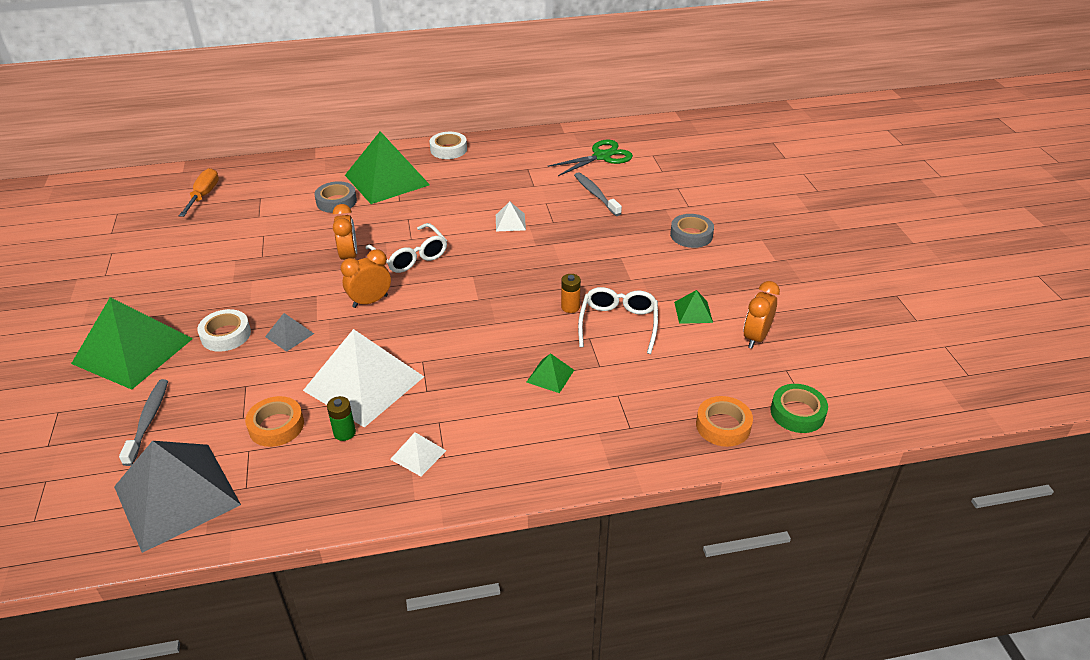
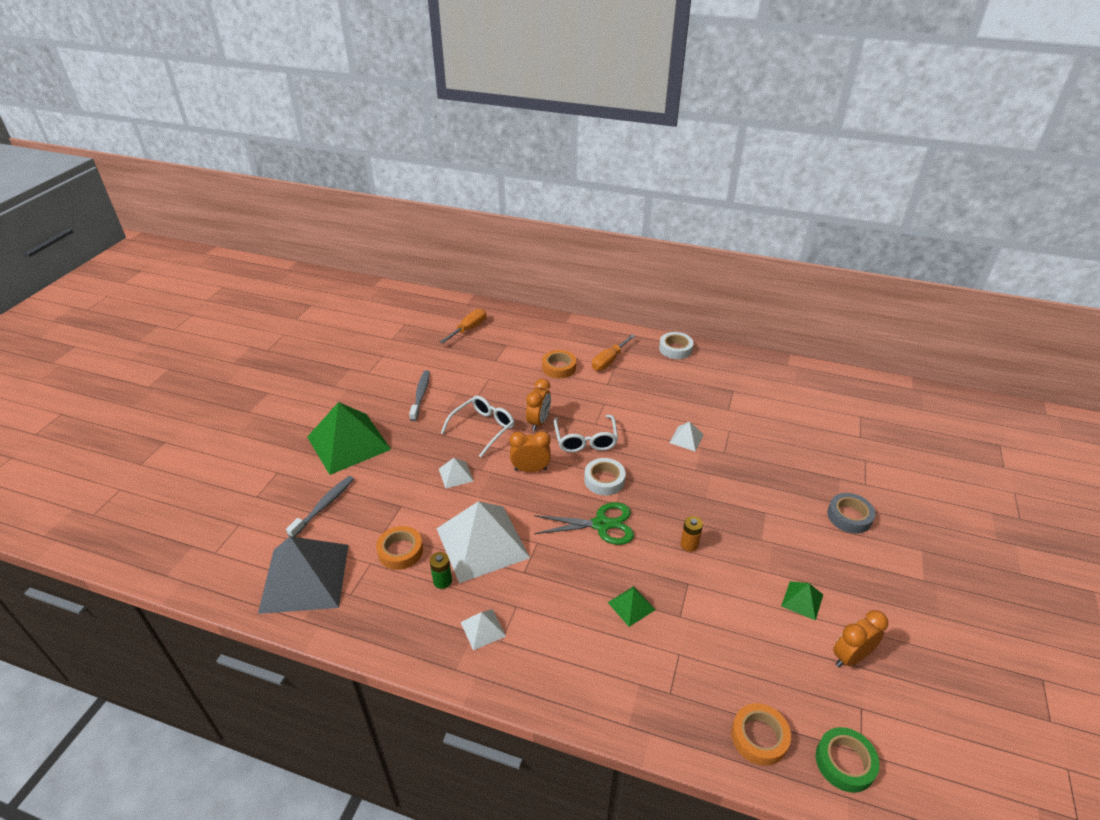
camera: 30 degrees right, 0 degrees up
white tape [197,309,251,352] -> white tape moved to [584,458,626,495]
grey pyramid [265,313,314,352] -> white pyramid [439,458,473,489]
grey tape [315,181,357,213] -> orange tape [542,350,576,378]
green pyramid [345,131,430,204] -> orange screwdriver [592,334,635,371]
green scissors [548,139,633,176] -> green scissors moved to [534,502,634,545]
grey toothbrush [574,172,622,216] -> grey toothbrush moved to [409,370,430,421]
white glasses [578,287,658,354] -> white glasses moved to [441,396,514,457]

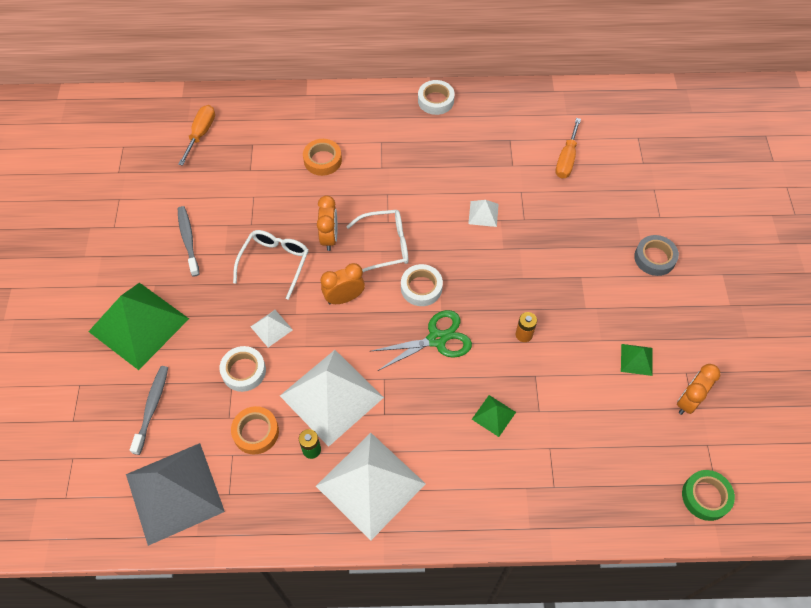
camera: 20 degrees left, 20 degrees up
white pyramid [461,609,506,650] -> white pyramid [316,433,426,541], size x2.32
white glasses [554,415,618,452] -> white glasses turned 75 degrees counterclockwise [346,210,408,272]
orange screwdriver [592,334,635,371] -> orange screwdriver moved to [556,118,581,179]
orange tape [731,703,791,766] -> none
none -> white tape [220,346,266,392]

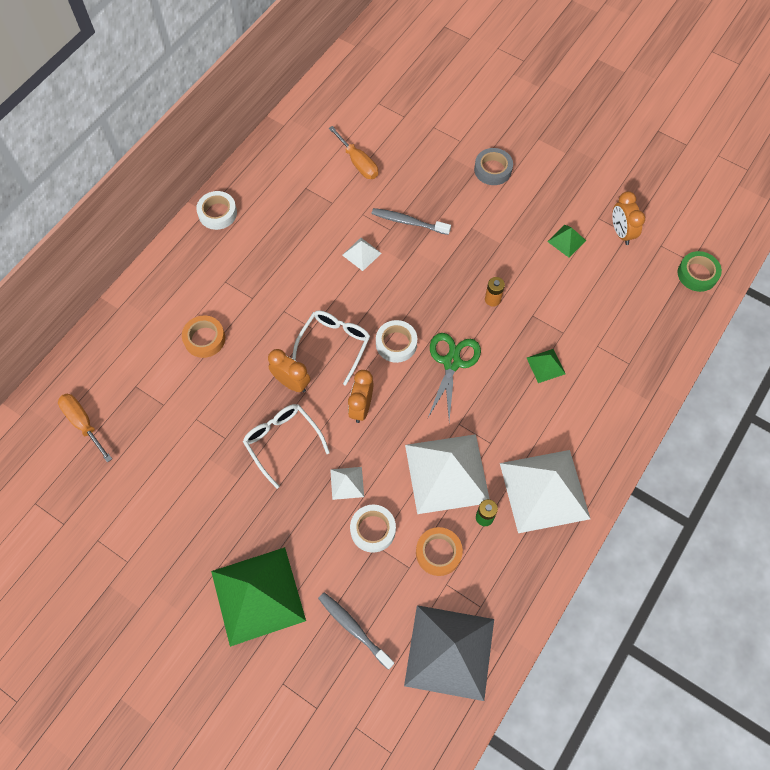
camera: 55 degrees left, 5 degrees up
grey toothbrush [178,206,199,277] -> grey toothbrush moved to [372,208,451,235]

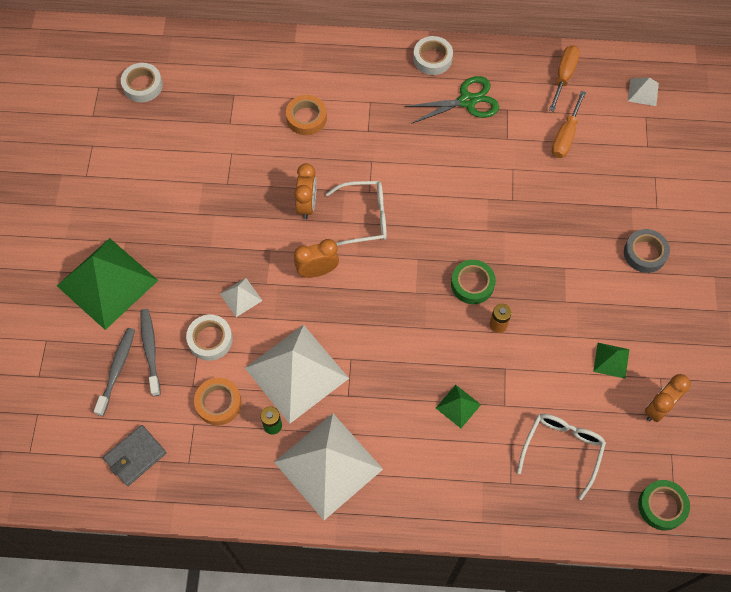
camera: 60 degrees right, 0 degrees up
orange screwdriver [58,394,112,462] -> orange screwdriver moved to [549,46,580,112]
white glasses [243,404,330,489] -> white glasses moved to [517,414,606,500]
white pyramid [342,238,381,271] -> white pyramid moved to [628,78,659,106]
grey toothbrush [372,208,451,235] -> grey toothbrush moved to [140,309,161,396]
white tape [376,320,417,363] -> white tape moved to [121,63,163,102]
grey pyramid [404,605,494,701] -> grey wallet [103,425,166,486]
green scissors [428,333,481,421] -> green scissors moved to [405,76,499,124]
none -> green tape [451,260,496,304]

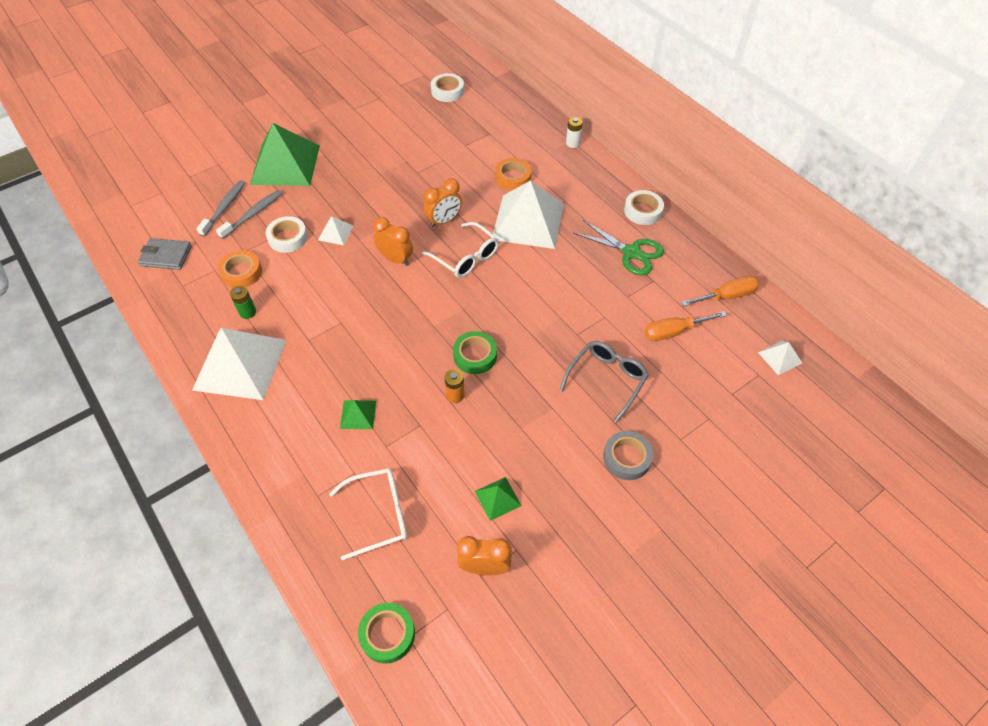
camera: 50 degrees right, 10 degrees down
grey toothbrush [94,328,135,416] -> grey toothbrush turned 45 degrees counterclockwise [196,180,245,237]
white pyramid [245,325,349,424] -> white pyramid moved to [493,180,564,249]
none -> grey glasses [560,341,649,423]
none -> white battery [566,117,583,148]

